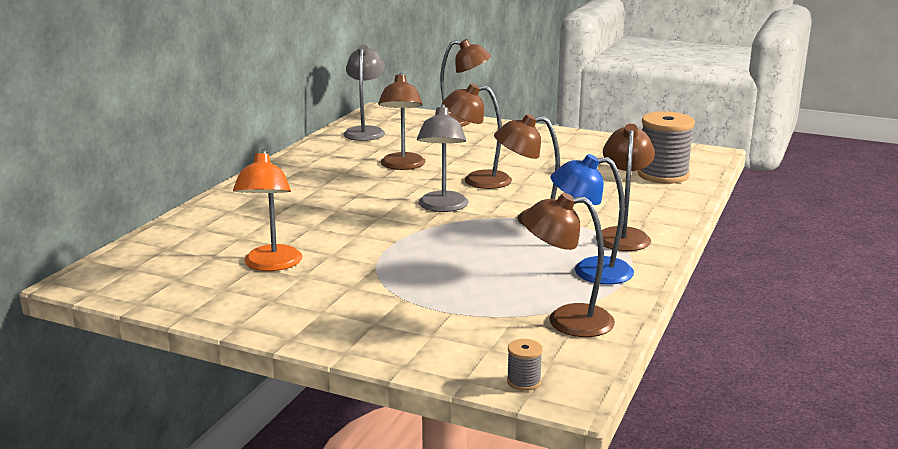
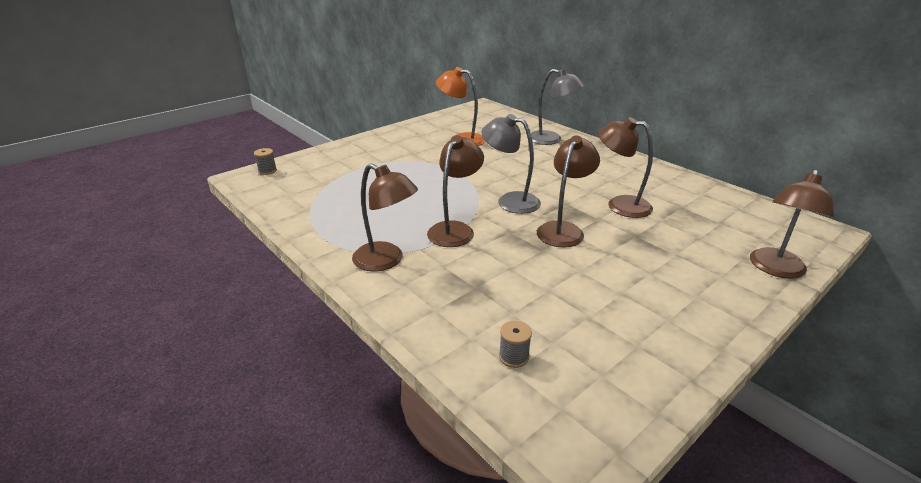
camera: 115 degrees right, 10 degrees up
grey lamp [343,45,385,141] -> grey lamp moved to [531,69,584,145]
brown lamp [521,193,615,337] -> none
blue lamp [550,154,634,285] -> none
grey spool [638,111,695,184] -> grey spool [499,321,532,368], size x0.44

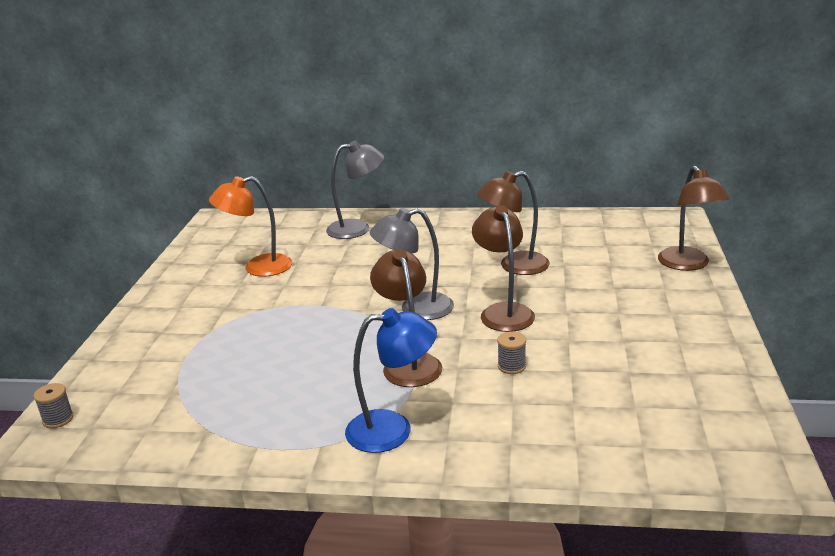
camera: 40 degrees left, 5 degrees down
brown lamp [352,163,418,272] -> blue lamp [345,308,437,453]
grey spool [499,321,532,368] -> grey spool moved to [497,331,526,374]

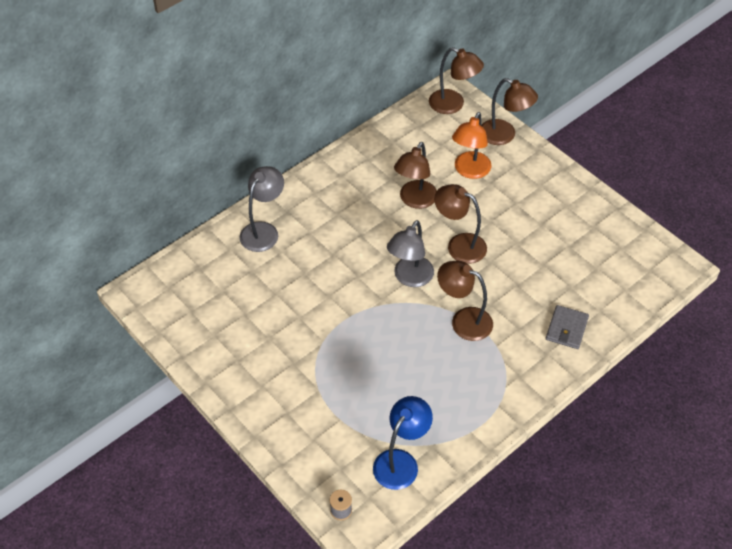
camera: 50 degrees left, 25 degrees up
orange lamp [209,176,292,277] -> orange lamp moved to [452,112,491,179]
blue lamp [345,308,437,453] -> blue lamp moved to [373,396,433,490]
grey spool [497,331,526,374] -> none
none -> brown lamp [429,47,484,114]
none -> grey wallet [546,305,589,349]

